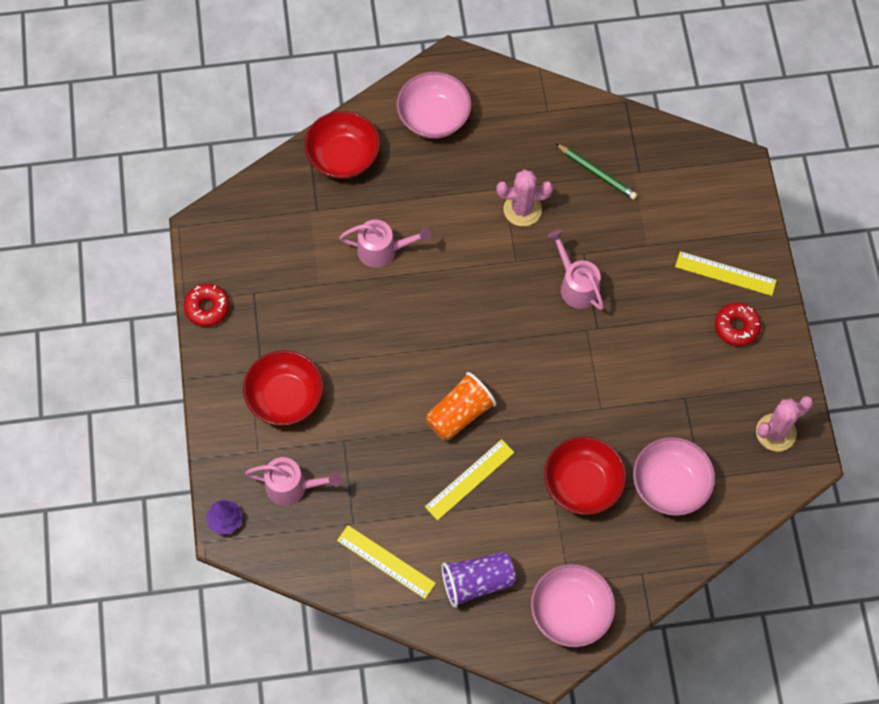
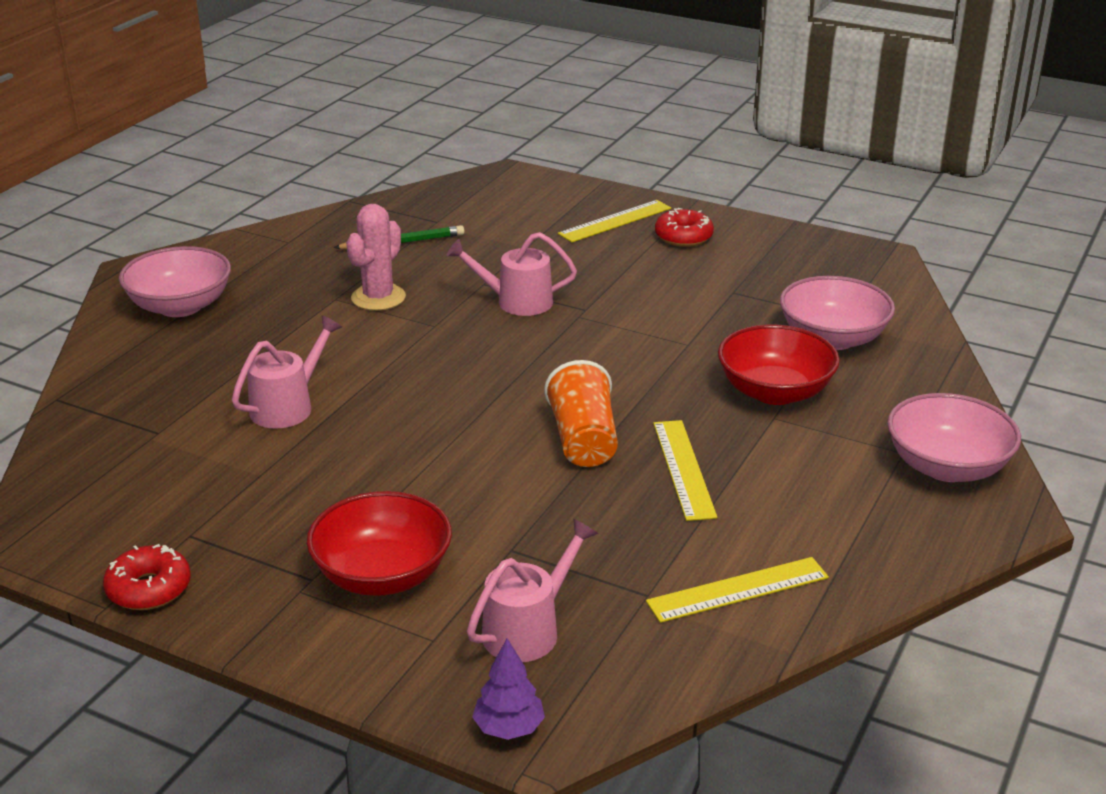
camera: 55 degrees left, 35 degrees down
red bowl [304,111,380,179] -> none
purple cup [442,552,516,608] -> none
pink cactus [756,396,813,452] -> none

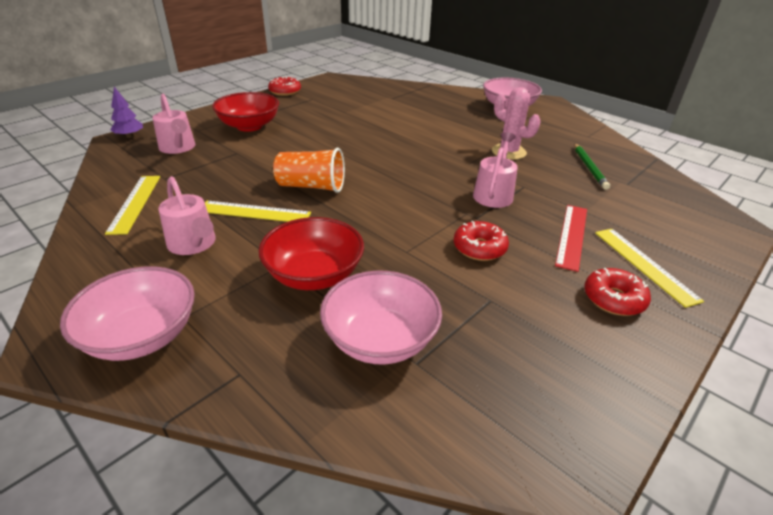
camera: 105 degrees right, 5 degrees up
pink watering can [232,316,342,428] -> pink watering can moved to [158,176,216,255]
none -> red donut [454,221,509,261]
none -> red ruler [555,205,587,272]

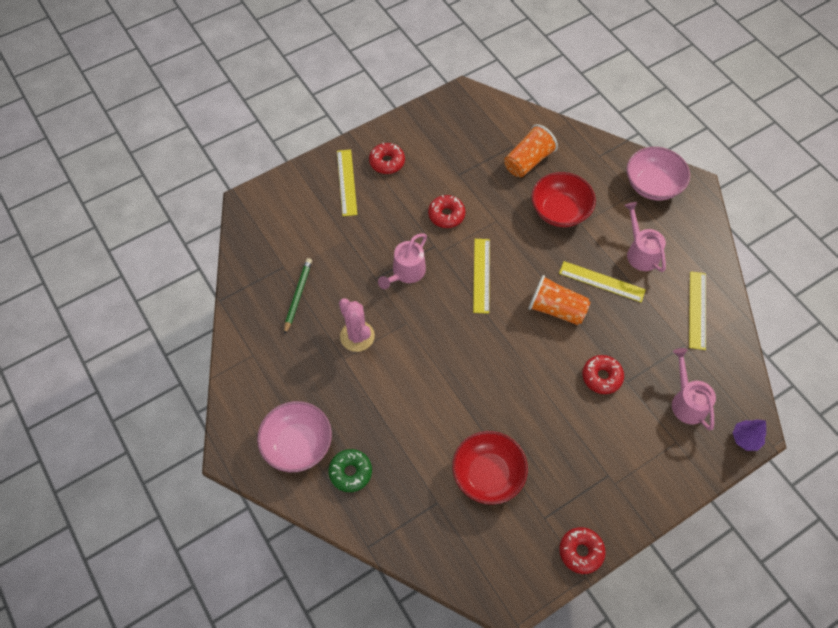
camera: 165 degrees left, 25 degrees up
red bowl [212,92,279,132] -> red bowl moved to [452,431,528,505]
pink bowl [320,271,442,364] -> orange cup [504,124,558,177]
red ruler [555,205,587,272] -> none
none -> green donut [328,449,372,492]
none -> yellow ruler [473,239,490,314]
none -> red donut [582,355,624,394]

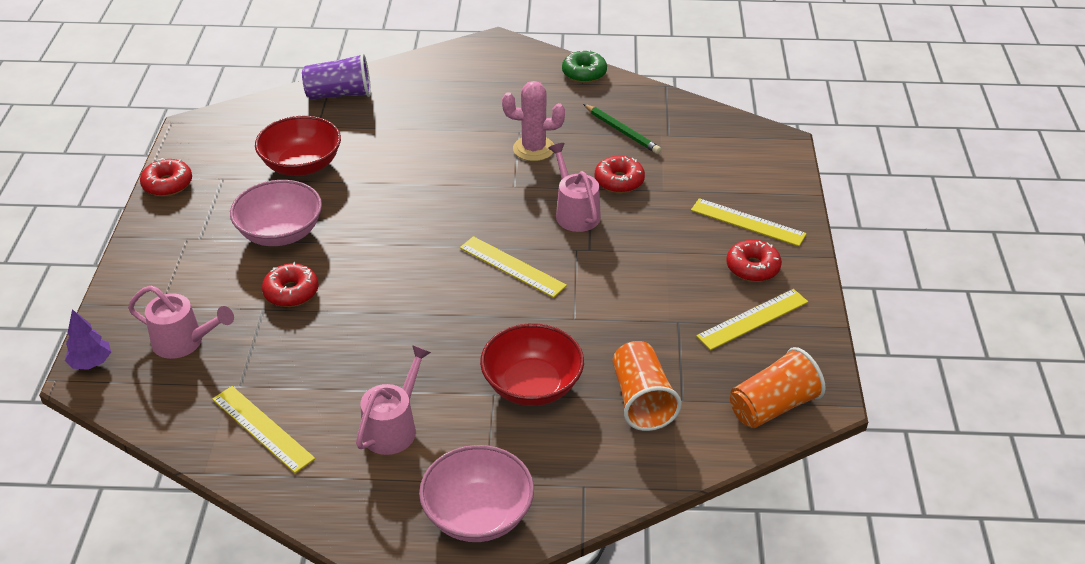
camera: 125 degrees right, 20 degrees down
pink bowl [257,401,332,472] -> pink bowl moved to [230,180,322,246]
green donut [328,449,372,492] -> green donut moved to [562,50,607,83]
red donut [428,195,465,228] -> red donut moved to [595,156,645,193]
orange cup [528,275,590,325] -> orange cup moved to [730,347,826,428]
yellow ruler [559,261,646,302] -> yellow ruler moved to [696,289,808,350]
pink watering can [624,202,666,272] -> pink watering can turned 75 degrees counterclockwise [356,345,431,455]
none -> purple cup [302,53,371,100]

